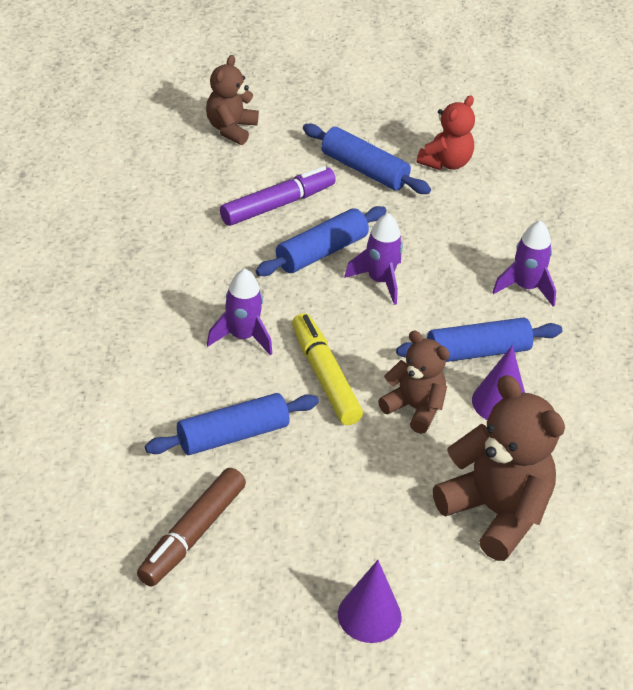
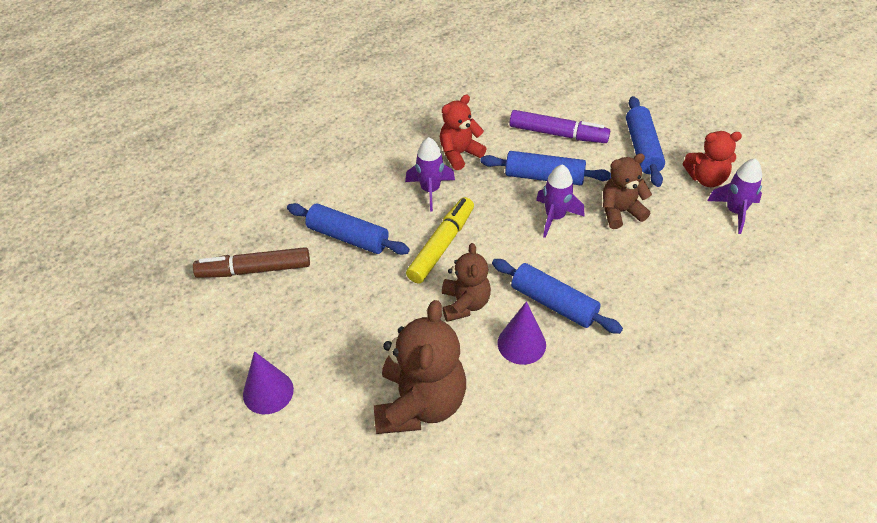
camera: 55 degrees right, 5 degrees up
brown teddy bear [206,55,259,145] -> brown teddy bear moved to [603,153,652,229]
purple rocket [492,220,556,307] -> purple rocket moved to [707,158,762,234]
none -> red teddy bear [440,95,487,170]

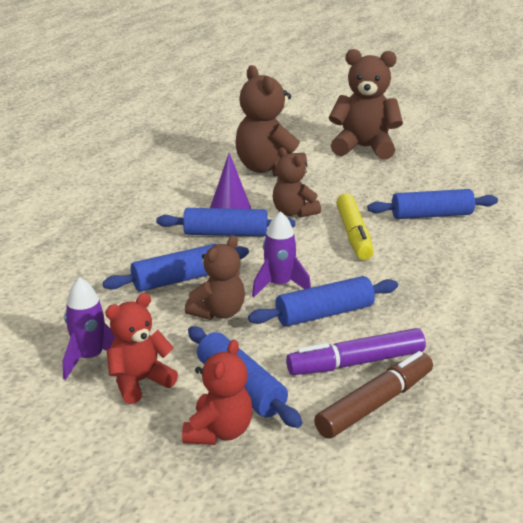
camera: 145 degrees right, 20 degrees down
brown marker [193,247,310,278] -> brown marker moved to [314,351,433,439]
purple cone [243,351,294,414] -> brown teddy bear [329,49,403,160]
purple rocket [405,137,455,211] -> none
red teddy bear [440,95,487,170] -> red teddy bear moved to [182,340,253,445]
none -> blue rolling pin [103,244,249,292]

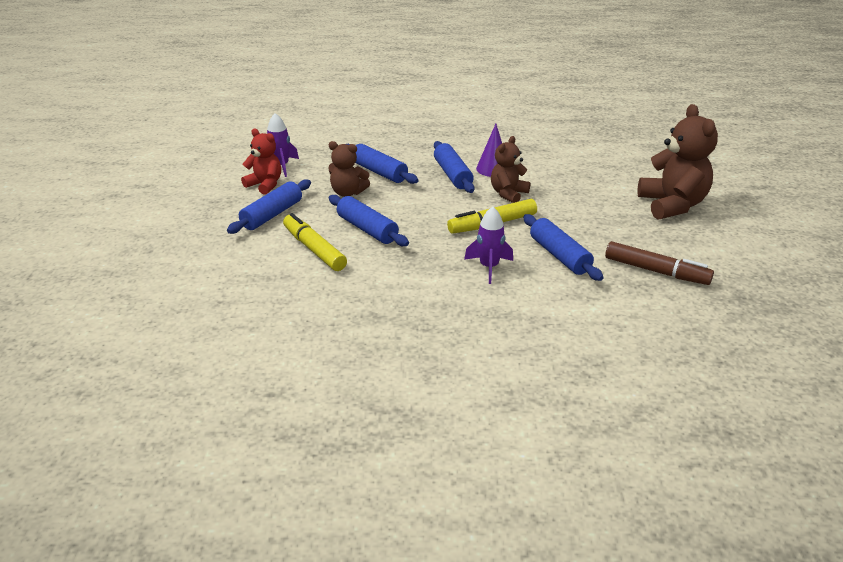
camera: 70 degrees right, 5 degrees up
red teddy bear [182,340,253,445] -> none
brown teddy bear [235,65,307,176] -> none
purple rocket [252,211,311,297] -> purple rocket moved to [464,207,513,284]
purple marker [286,328,426,375] -> yellow marker [283,213,347,271]
brown marker [314,351,433,439] -> brown marker moved to [605,241,714,285]

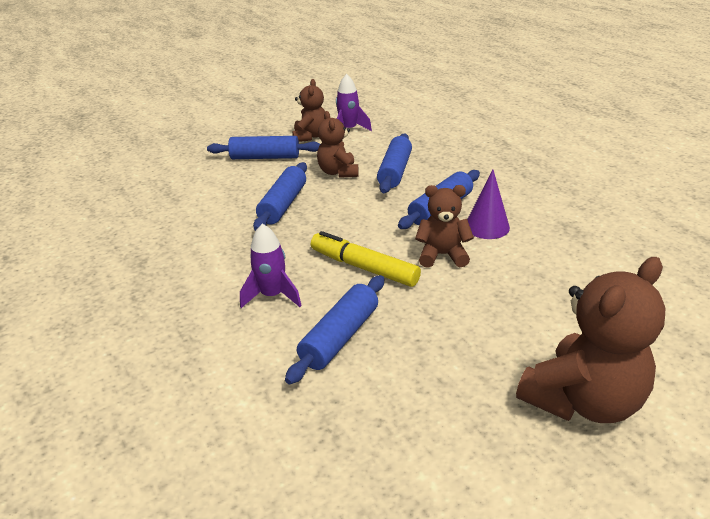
camera: 60 degrees right, 0 degrees up
red teddy bear [241,129,281,195] -> brown teddy bear [292,79,325,142]
yellow marker [283,213,347,271] -> none
brown marker [605,241,714,285] -> none

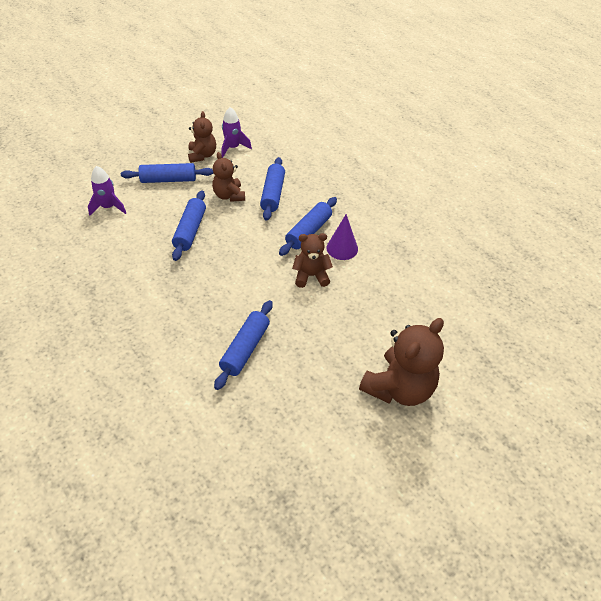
camera: 10 degrees left, 15 degrees up
purple rocket [240,224,302,308] -> purple rocket moved to [88,166,126,216]
yellow marker [311,231,421,287] -> none

